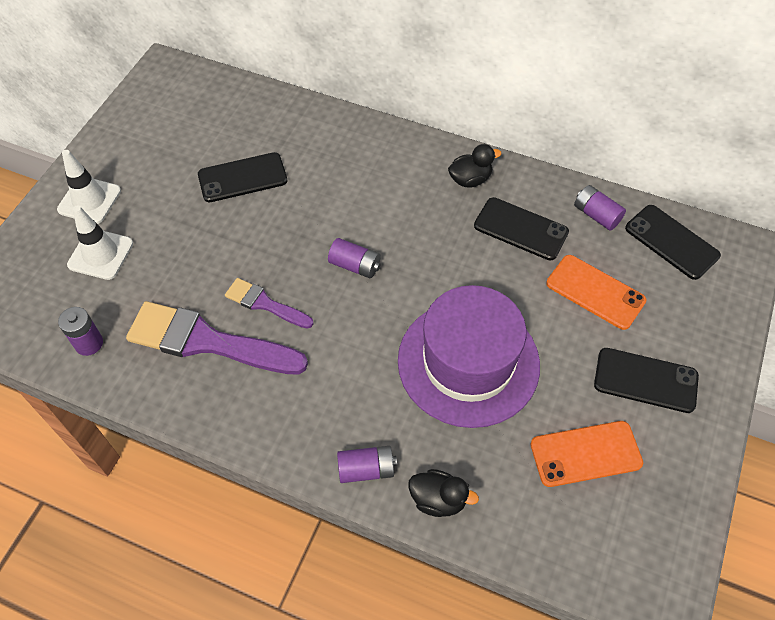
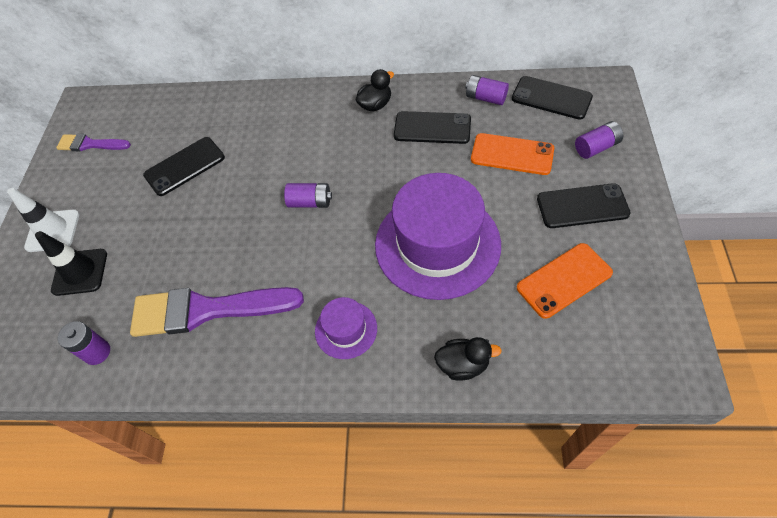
camera: 15 degrees left, 0 degrees up
white traffic cone [67,205,133,280] -> black traffic cone [35,231,107,296]
purple brush [225,278,313,329] -> purple brush moved to [56,134,131,152]
purple battery [337,446,397,483] -> purple battery moved to [575,121,623,159]
none -> purple hat [315,297,377,359]

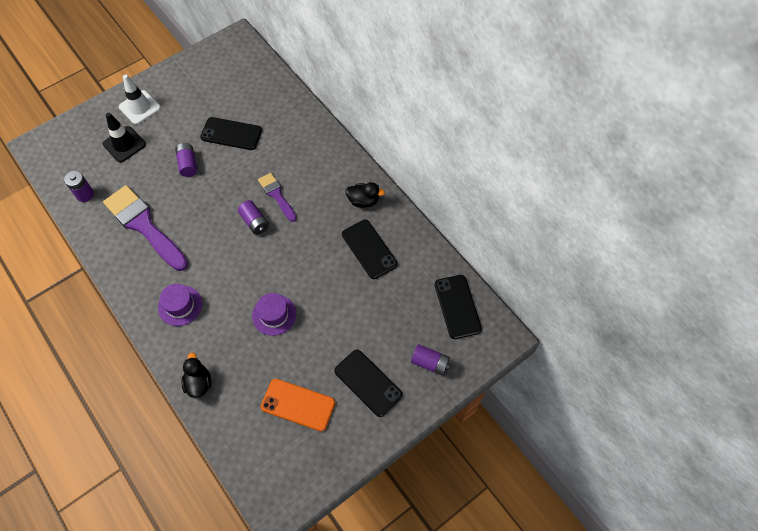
camera: 45 degrees right, 5 degrees up
purple brush [56,134,131,152] -> purple brush moved to [258,173,297,222]
purple hat [375,173,501,300] -> purple hat [252,293,296,336], size x0.46
black duck [434,337,502,380] -> black duck turned 150 degrees counterclockwise [182,352,211,398]
purple battery [465,75,509,105] -> purple battery moved to [175,143,197,177]
orange phone [471,133,554,175] -> none

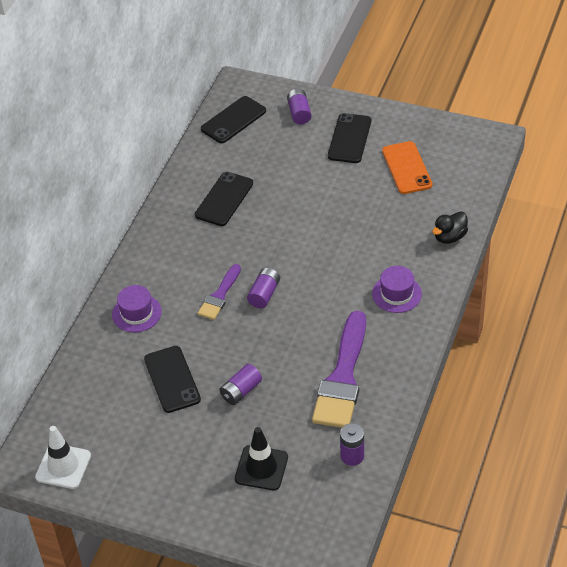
camera: 120 degrees left, 15 degrees down
white traffic cone [119,74,161,125] -> white traffic cone moved to [35,426,91,489]
purple hat [252,293,296,336] -> purple hat moved to [112,285,162,332]
black duck [345,182,385,208] -> none

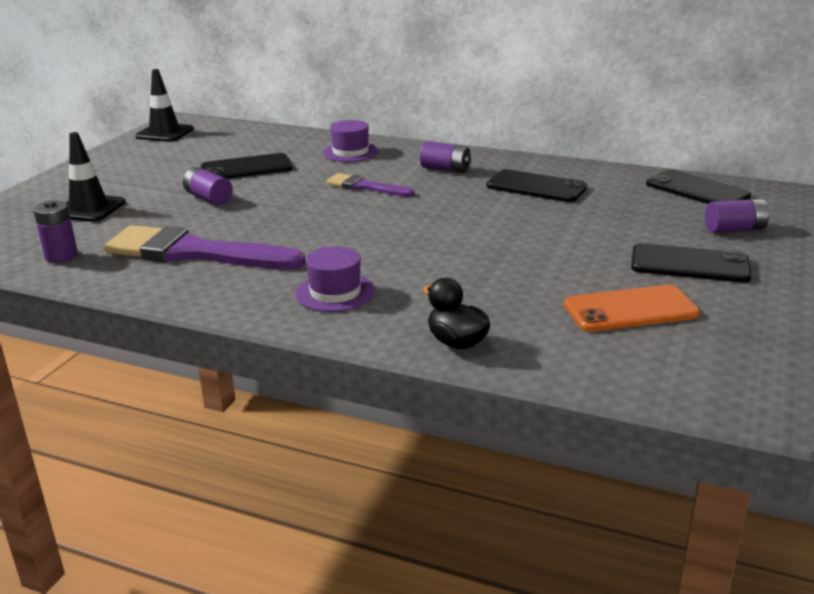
camera: 90 degrees right, 20 degrees down
white traffic cone [35,426,91,489] -> black traffic cone [135,69,194,142]
purple battery [247,268,280,308] -> purple battery moved to [420,142,471,173]

